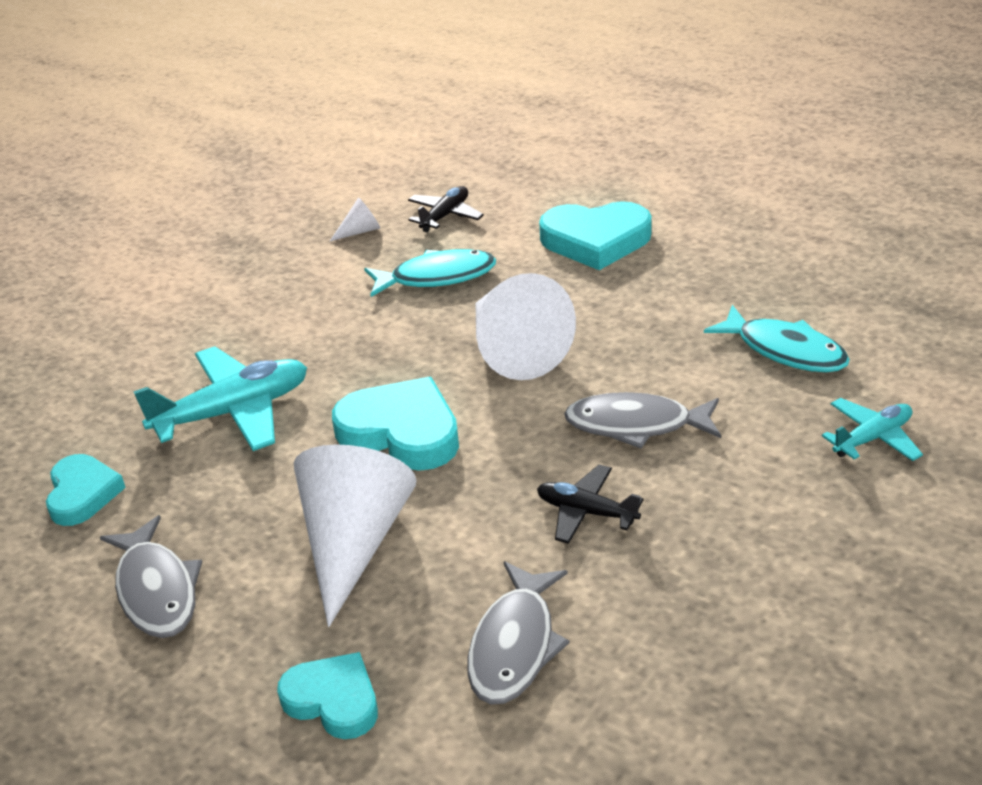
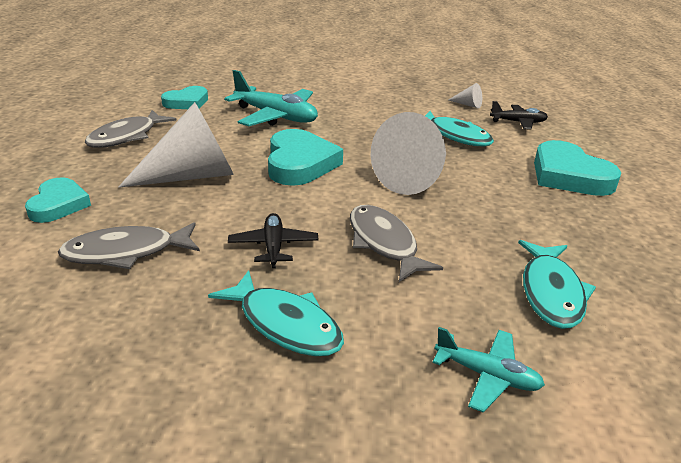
camera: 55 degrees right, 5 degrees down
none -> turquoise fish [208,270,344,356]

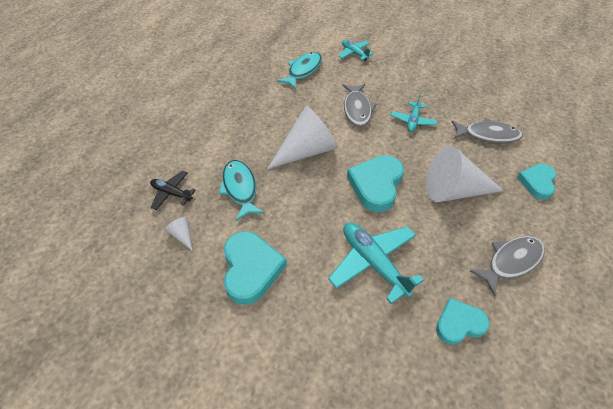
camera: 155 degrees left, 20 degrees up
turquoise fish [208,270,344,356] -> none
black plane [228,213,319,268] -> turquoise plane [391,95,437,132]
turquoise heart [534,140,621,196] -> turquoise heart moved to [224,231,287,305]

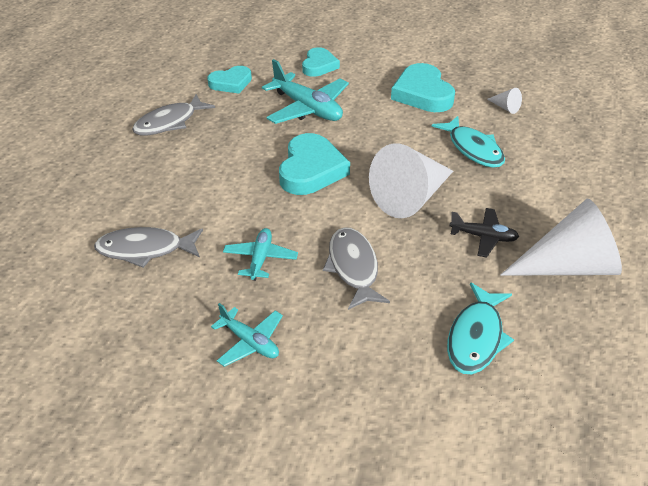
camera: 170 degrees right, 10 degrees down
black plane [150,171,196,210] -> black plane moved to [449,208,519,258]
turquoise plane [339,40,373,61] -> turquoise plane moved to [211,303,283,367]
white cone [426,146,504,202] -> white cone moved to [501,199,622,276]
turquoise heart [517,164,556,200] -> turquoise heart moved to [302,47,340,77]

